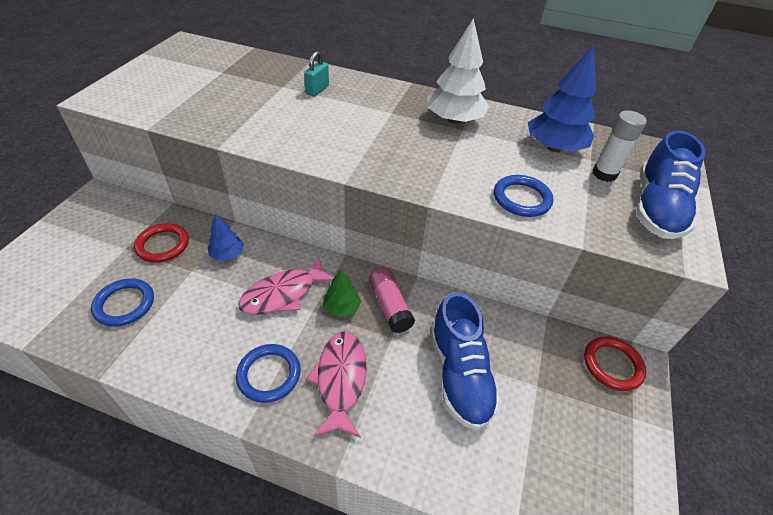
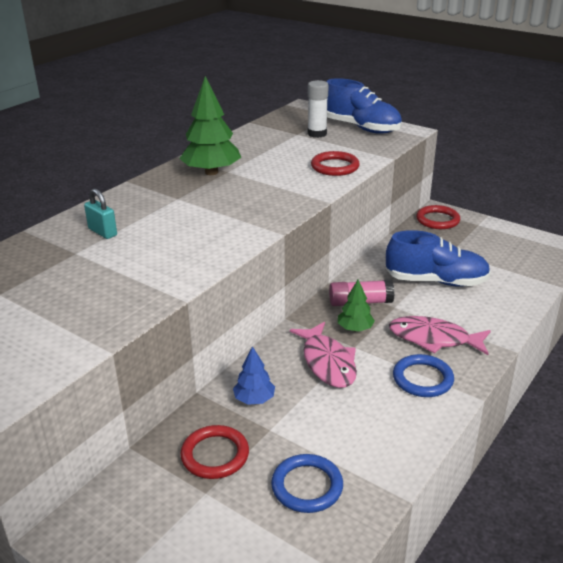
camera: 70 degrees left, 15 degrees down
white tree [428,18,489,124] -> green tree [179,76,241,175]
blue ring [494,175,553,217] -> red ring [311,151,360,176]
blue tree [528,45,596,152] -> none

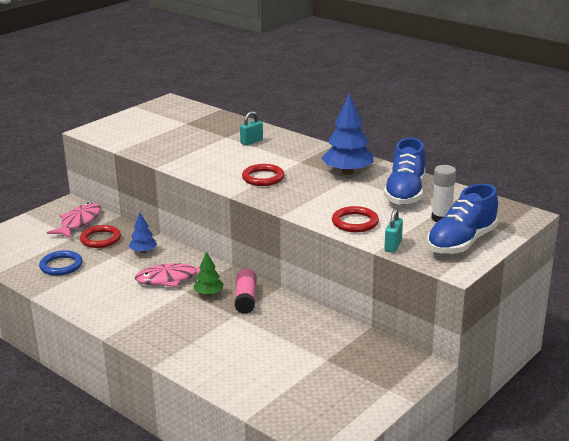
camera: 95 degrees right, 5 degrees down
green tree [179,76,241,175] -> blue tree [322,93,374,175]
blue shoe [386,230,491,286] -> blue shoe moved to [384,138,425,205]
pink fish [389,316,491,355] -> pink fish moved to [47,203,101,238]
blue ring [393,354,454,397] -> none
red ring [416,205,460,229] -> red ring moved to [242,164,285,186]
none -> turquoise padlock [384,209,403,253]

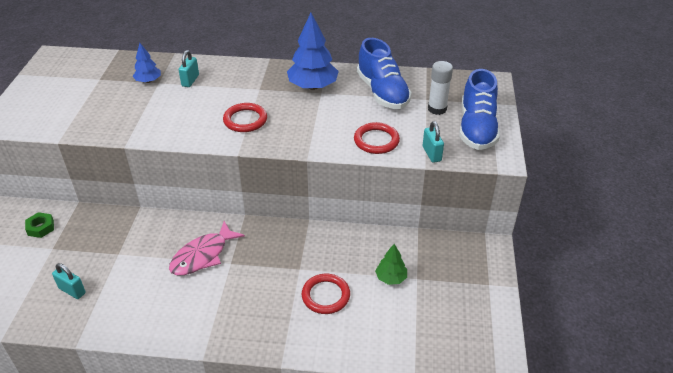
camera: 35 degrees left, 15 degrees up
blue ring [39,250,83,276] -> turquoise padlock [52,263,86,299]
pink fish [47,203,101,238] -> green nut [25,212,54,238]
red ring [80,225,121,248] -> red ring moved to [302,274,350,314]
blue tree [129,212,157,253] -> blue tree moved to [133,43,161,83]
green tree [193,251,223,295] -> green tree moved to [375,244,407,285]
pink glue stick [234,269,257,314] -> none

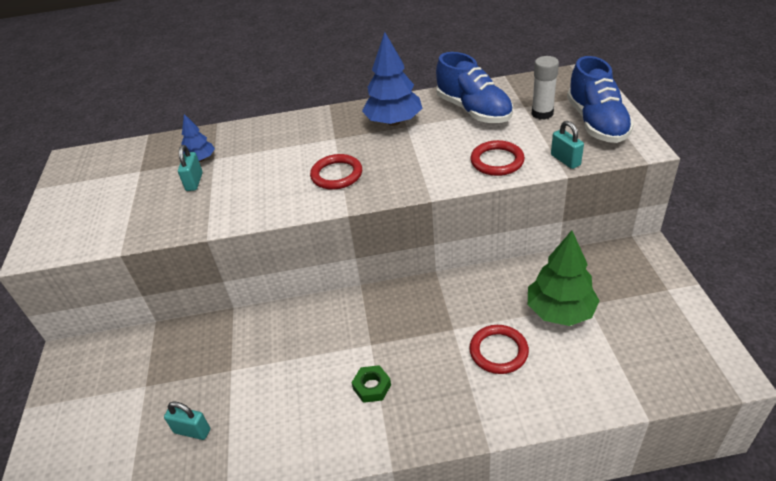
camera: 10 degrees left, 0 degrees up
green nut [25,212,54,238] -> green nut moved to [351,365,391,403]
pink fish [169,221,245,275] -> none
turquoise padlock [179,50,199,87] -> turquoise padlock moved to [178,145,203,191]
green tree [375,244,407,285] -> green tree [528,230,600,326], size x1.83

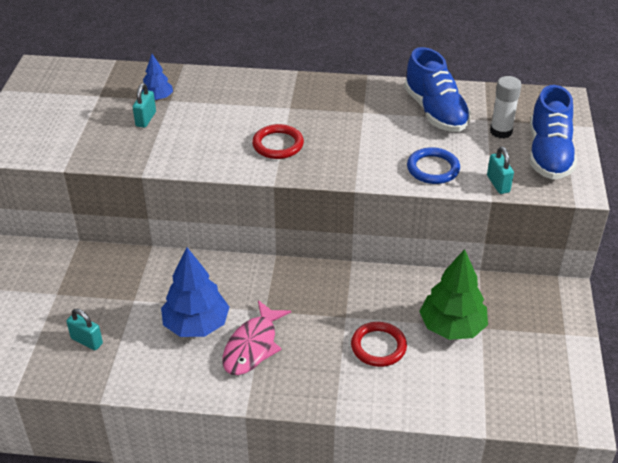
camera: 10 degrees right, 0 degrees up
green nut [351,365,391,403] -> pink fish [222,300,291,375]
blue tree [362,32,422,126] -> blue tree moved to [161,248,229,337]
red ring [470,140,525,176] -> blue ring [407,147,460,184]

